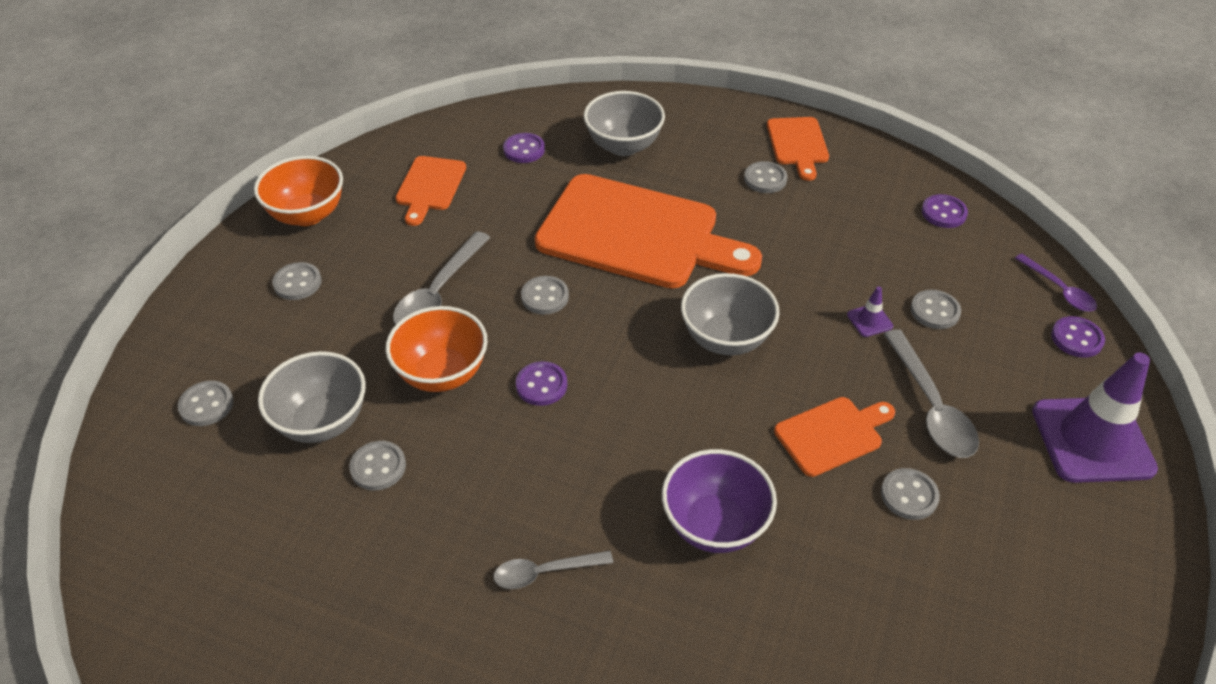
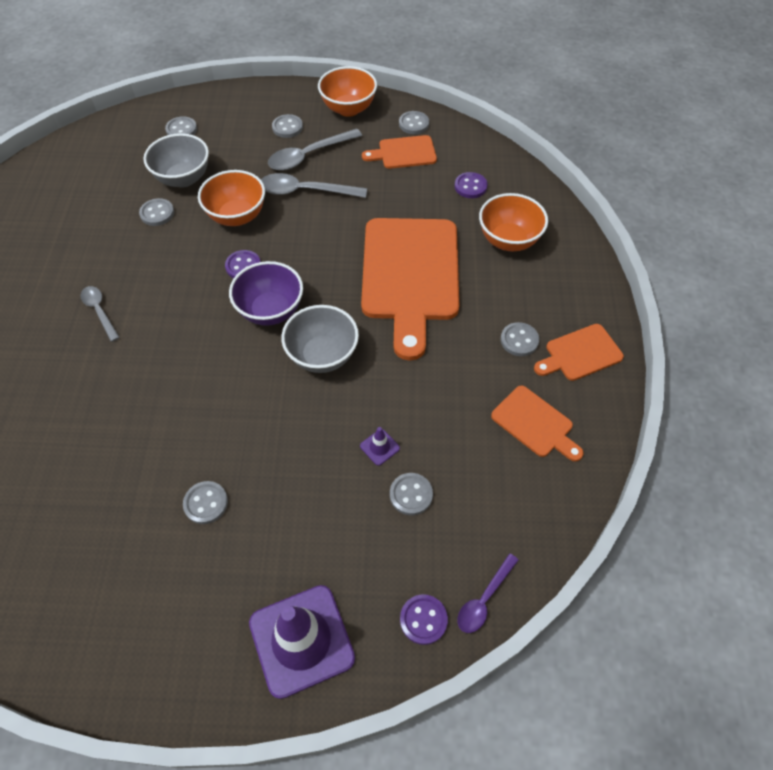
camera: 70 degrees right, 10 degrees up
grey button [521,276,569,314] -> grey button moved to [399,111,429,134]
grey bowl [584,91,665,156] -> orange bowl [479,193,548,251]
purple bowl [662,449,777,553] -> purple bowl moved to [229,261,303,326]
orange cutting board [774,397,895,477] -> orange cutting board moved to [491,386,584,462]
grey spoon [884,329,979,458] -> grey spoon moved to [268,128,362,171]
purple button [922,194,968,228] -> none

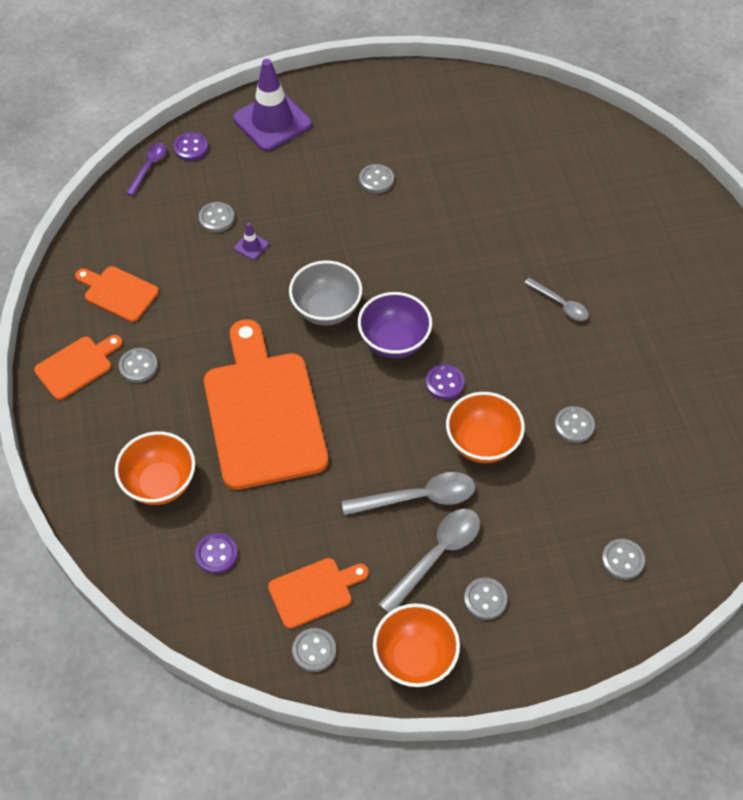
camera: 165 degrees right, 0 degrees up
grey bowl [143,133,209,188] -> none

